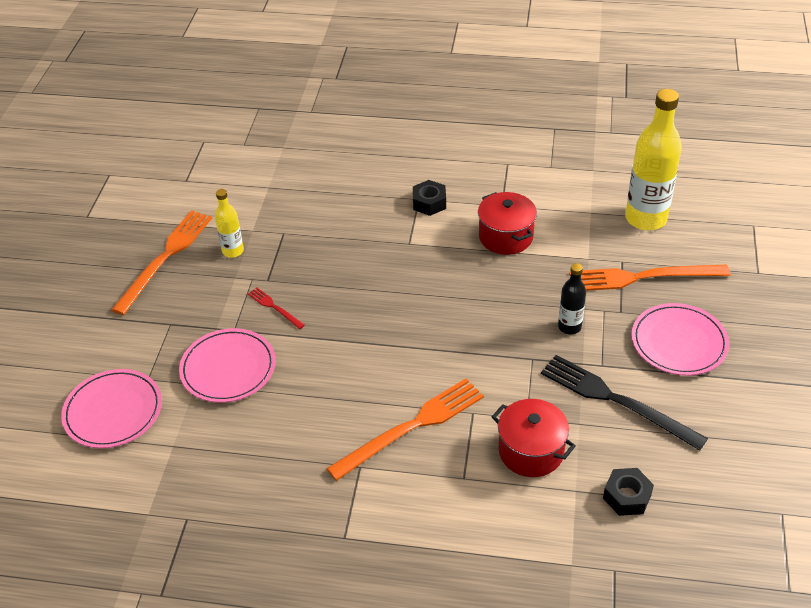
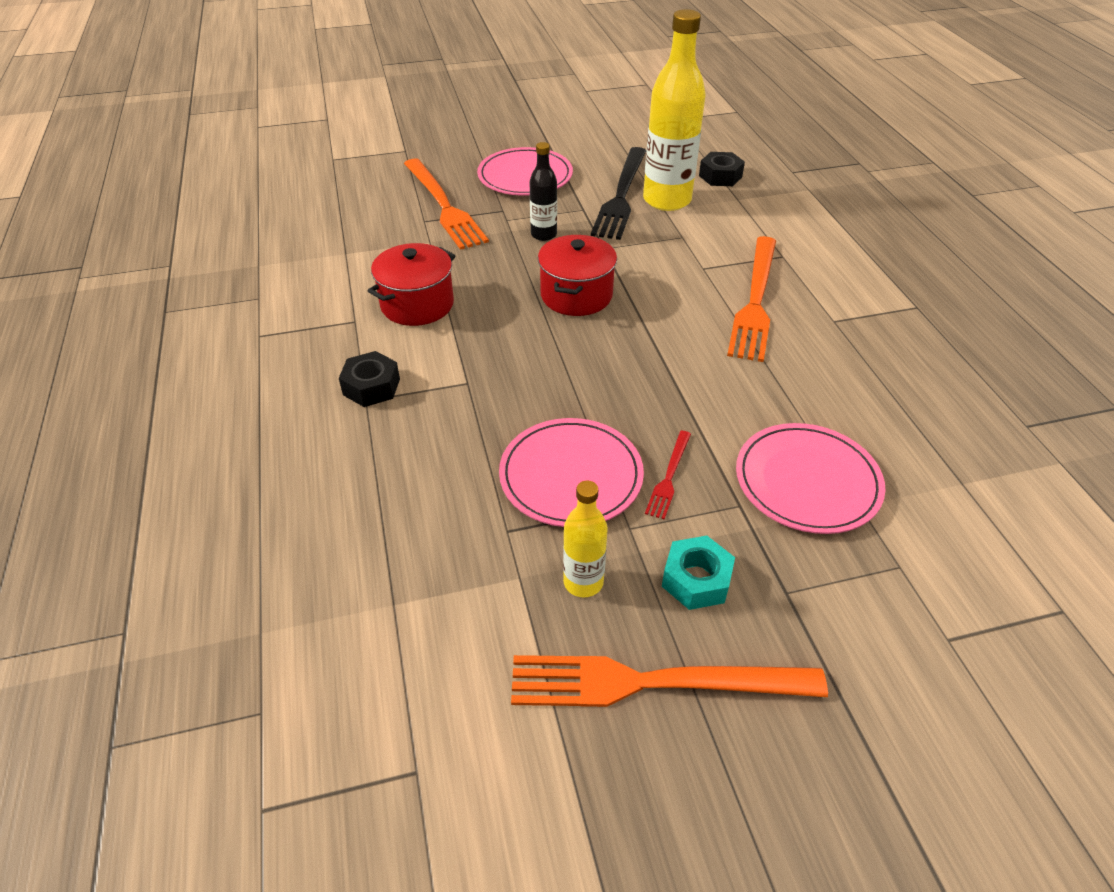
camera: 115 degrees left, 0 degrees up
pink plate [61,369,162,448] -> pink plate moved to [499,418,644,527]
orange fork [326,378,484,481] -> orange fork turned 105 degrees counterclockwise [727,236,776,362]
red pot [492,399,576,477] -> red pot moved to [538,235,617,316]
yellow bottle [625,89,682,231] -> yellow bottle moved to [643,9,706,211]
none -> turquoise nut [662,536,735,610]

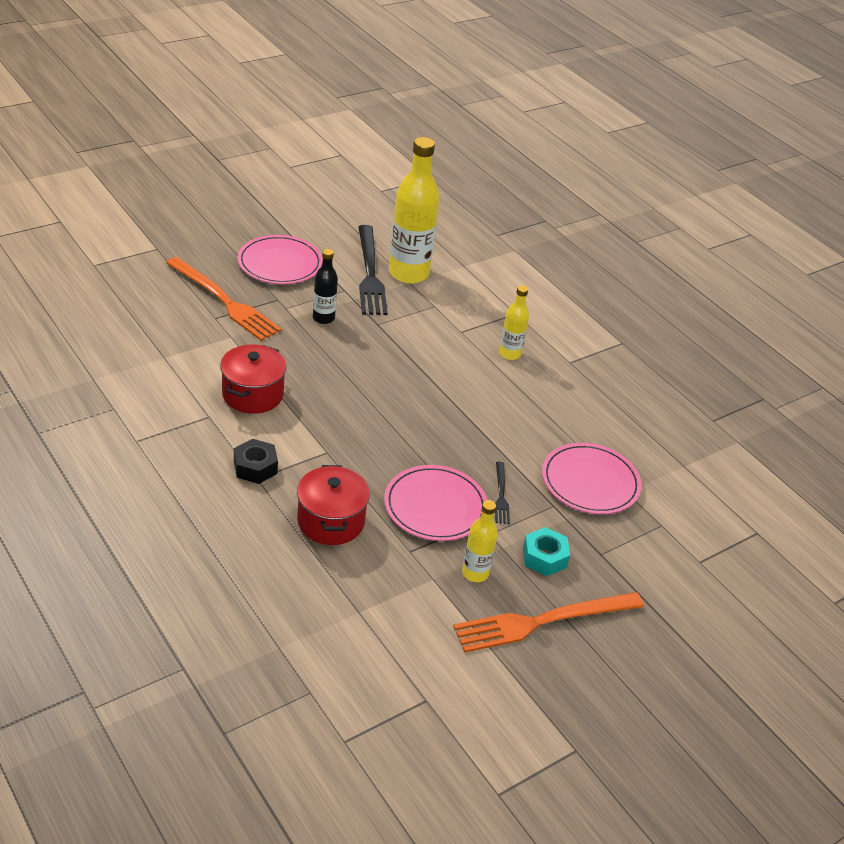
camera: 25 degrees left, 5 degrees down
red pot [538,235,617,316] -> red pot moved to [297,465,370,545]
red fork [645,431,691,520] -> black fork [495,462,510,524]
black nut [699,152,745,186] -> none
orange fork [727,236,776,362] -> yellow bottle [499,285,529,360]

